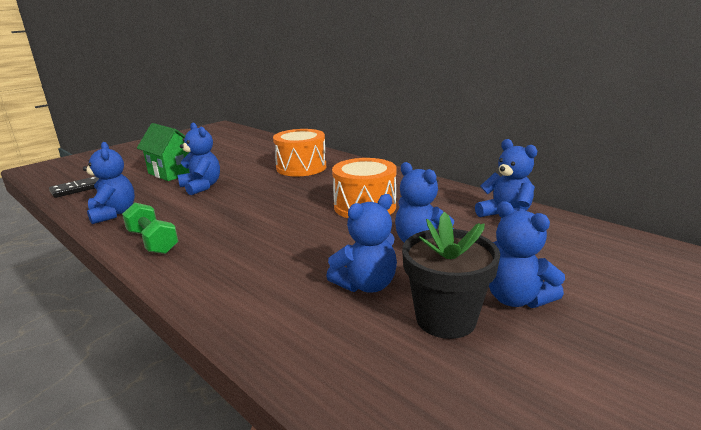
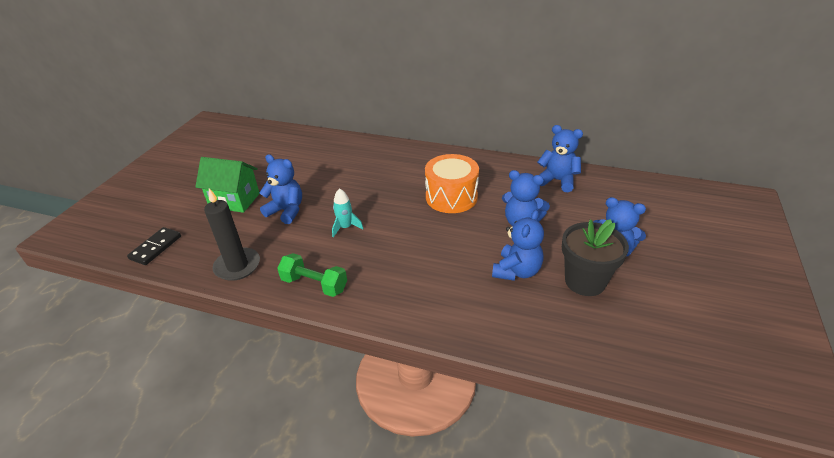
camera: 25 degrees left, 15 degrees up
blue teddy bear [83,142,135,224] -> black candle [204,188,260,281]
orange drum [273,129,326,177] -> none
none -> turquoise rocket [332,188,363,237]

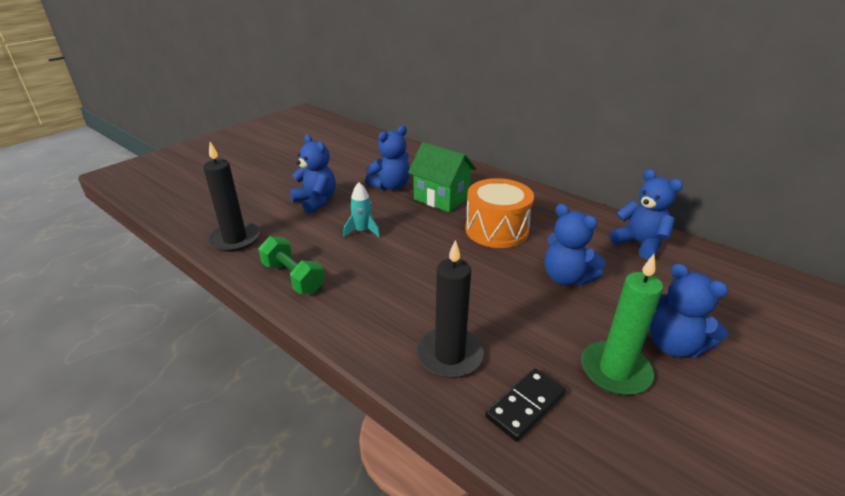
camera: 20 degrees right, 5 degrees down
black domino [127,227,181,265] -> black domino moved to [485,368,566,442]
green house [195,157,260,213] -> green house moved to [408,142,476,212]
blue teddy bear [492,210,544,281] -> blue teddy bear moved to [365,126,410,190]
black flower pot [562,219,629,296] -> green candle [581,254,663,395]
none -> black candle [416,240,484,378]

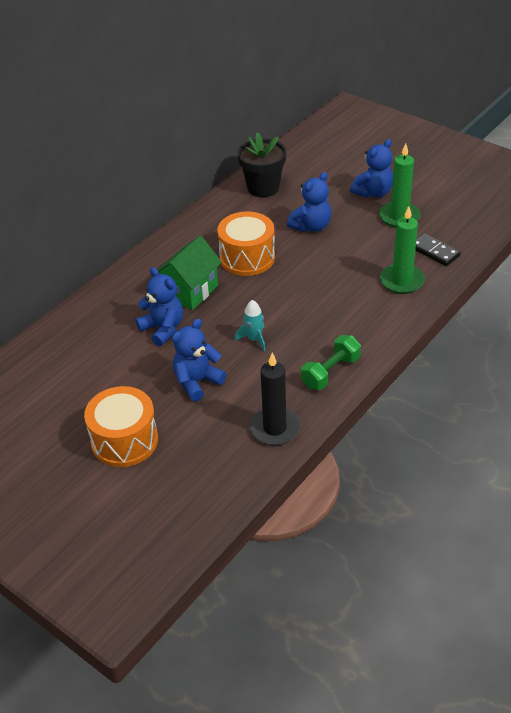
camera: 90 degrees left, 10 degrees up
black candle [416,240,484,378] -> green candle [380,206,425,294]
blue teddy bear [610,169,683,260] -> black flower pot [238,132,286,197]
none -> orange drum [84,386,158,467]

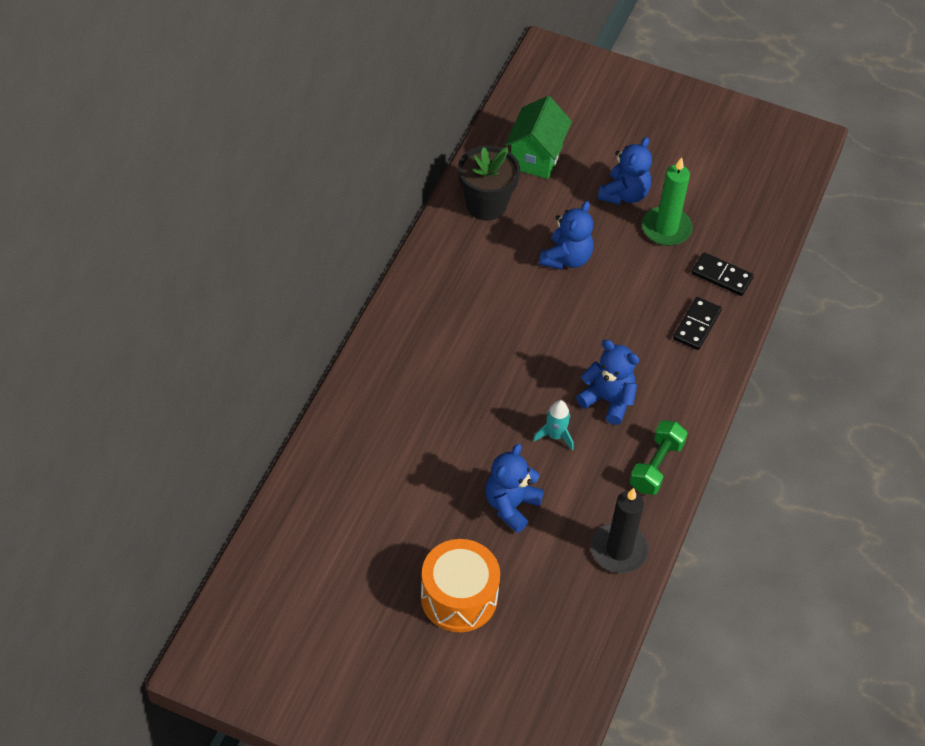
camera: 20 degrees left, 10 degrees up
blue teddy bear [135,267,183,346] -> blue teddy bear moved to [576,340,639,425]
green house [158,236,222,310] -> green house moved to [505,96,572,179]
orange drum [217,211,275,276] -> none
green candle [380,206,425,294] -> black domino [673,297,722,350]

